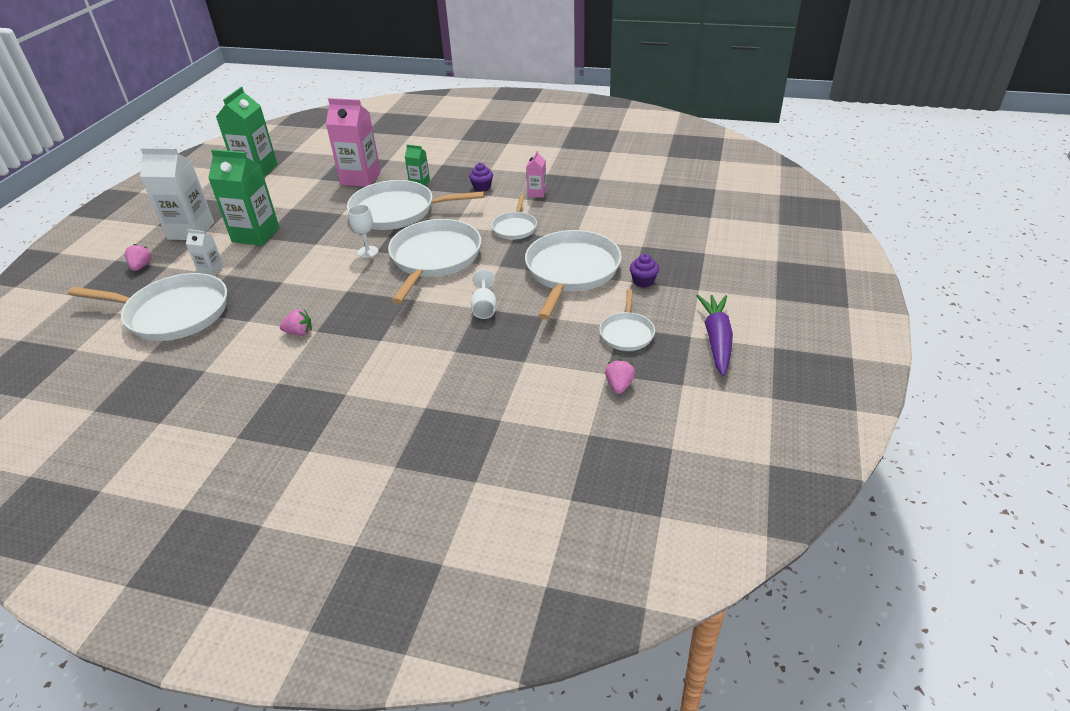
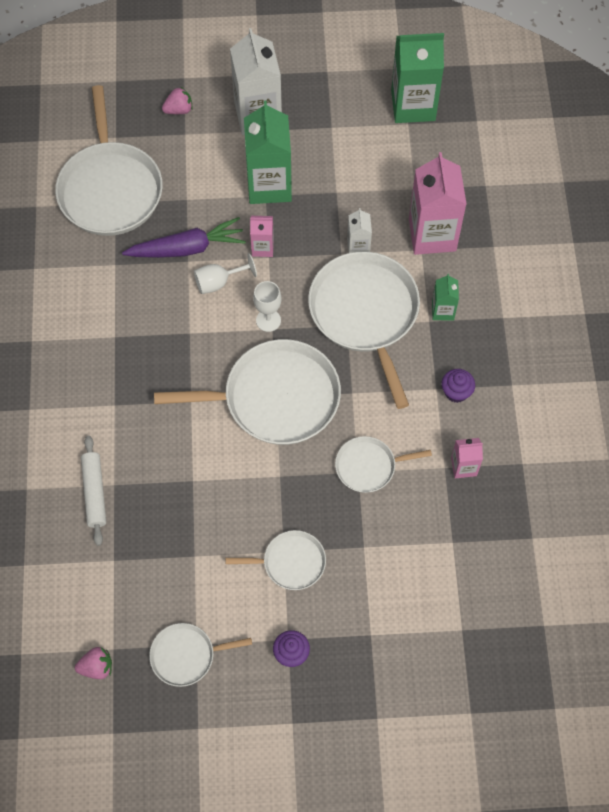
camera: 70 degrees right, 25 degrees up
white carton [186,229,224,276] -> white carton moved to [347,208,372,253]
pink strawberry [280,309,312,336] -> none
white goblet [471,269,496,319] -> white goblet moved to [194,253,257,294]
white pan [525,230,622,320] -> white pan [226,530,326,590], size x0.51
purple carrot [697,295,733,376] -> purple carrot moved to [122,217,246,258]
none -> white rolling pin [81,435,106,546]
none -> pink carton [250,216,274,257]

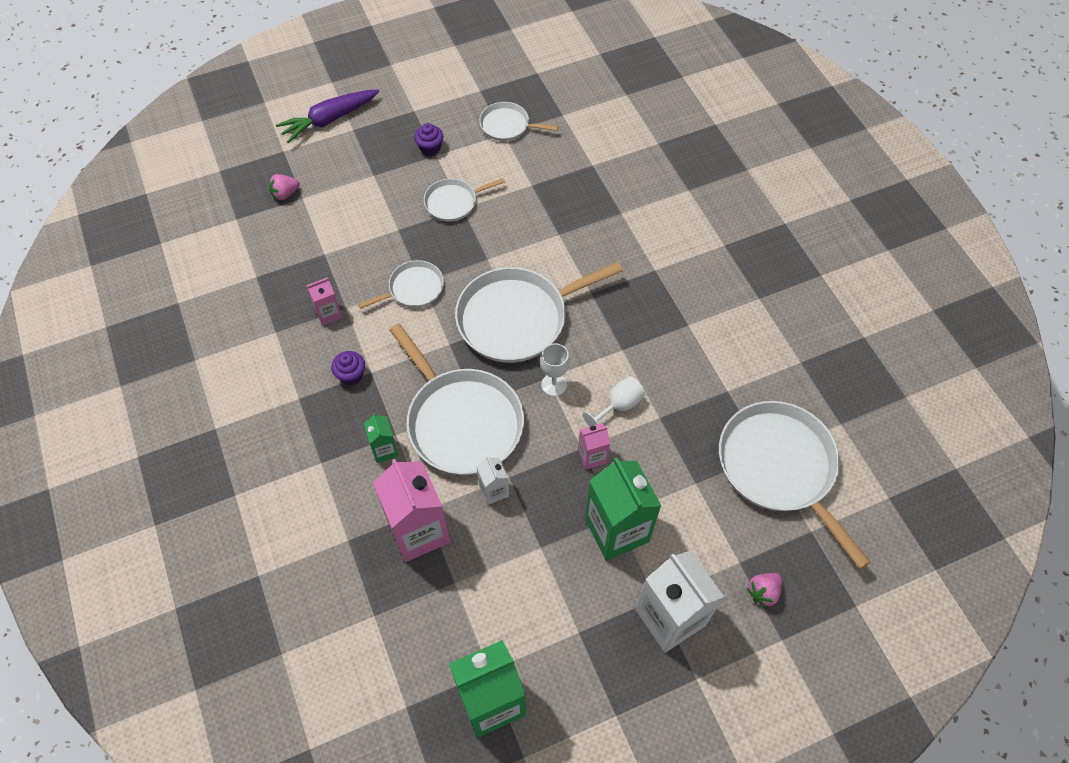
camera: 160 degrees right, 5 degrees down
pink strawberry [75,647,112,679] -> pink strawberry moved to [269,174,300,200]
white rolling pin [81,435,106,546] -> none
purple carrot [122,217,246,258] -> purple carrot moved to [276,90,379,143]
white pan [149,623,252,687] -> white pan turned 135 degrees counterclockwise [479,102,558,141]

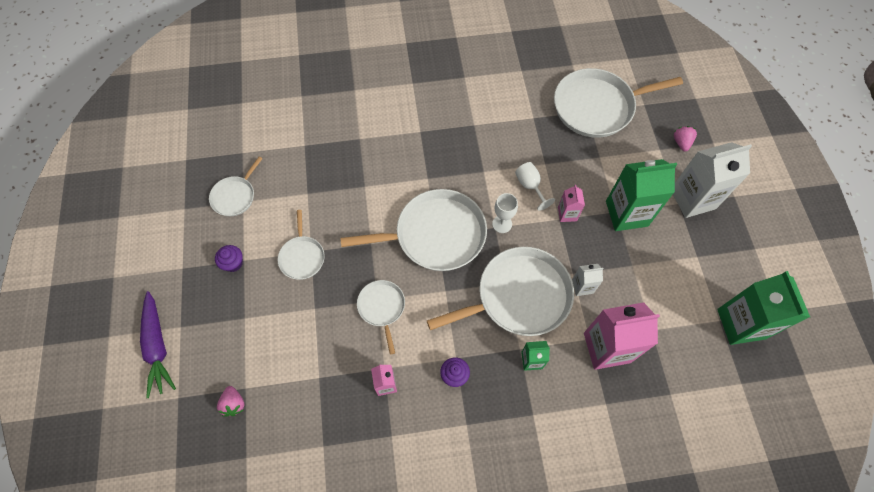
camera: 75 degrees left, 5 degrees up
white pan [455,262,623,363] -> white pan turned 90 degrees counterclockwise [340,189,487,271]
pink strawberry [747,573,782,608] -> pink strawberry turned 150 degrees counterclockwise [674,126,697,151]

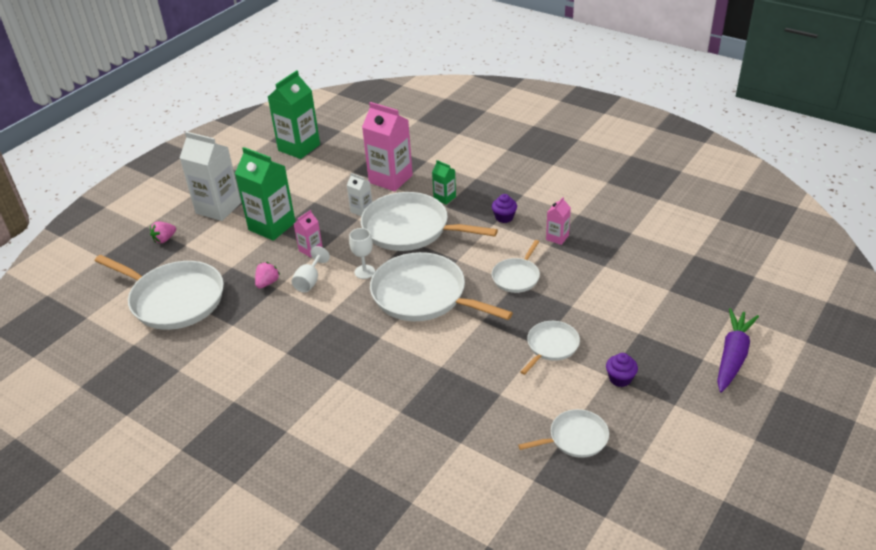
camera: 135 degrees left, 25 degrees down
pink strawberry [217,386,244,417] -> pink strawberry moved to [255,262,280,289]

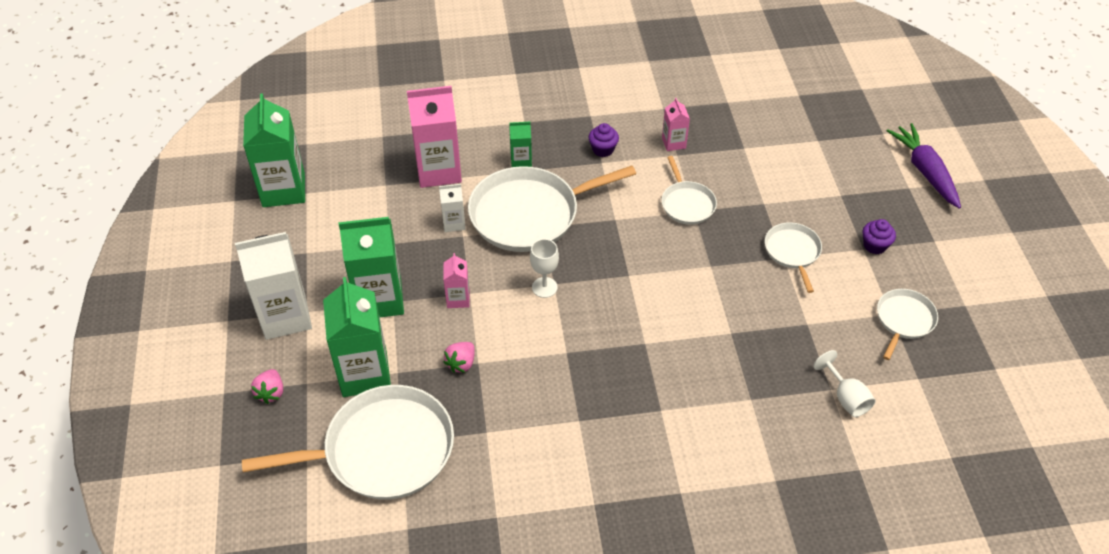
camera: 45 degrees left, 10 degrees up
pink strawberry [255,262,280,289] -> pink strawberry turned 135 degrees counterclockwise [443,342,475,373]
white goblet [292,246,330,292] -> white goblet moved to [813,350,876,417]
white pan [370,252,513,321] -> none
none -> green carton [323,277,391,397]

